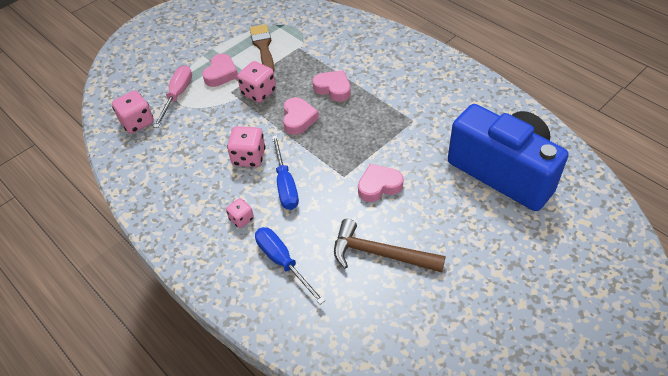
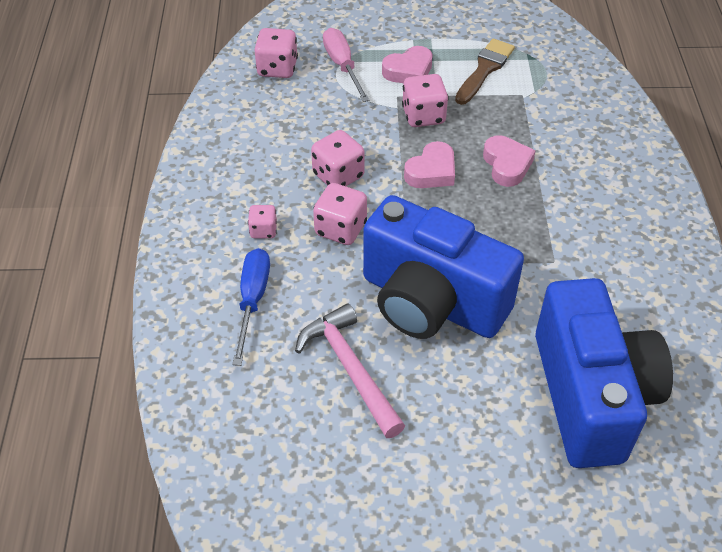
camera: 40 degrees right, 0 degrees up
pink screwdriver [153,65,192,128] -> pink screwdriver turned 75 degrees counterclockwise [323,28,370,102]
blue screwdriver [272,135,299,210] -> pink dice [313,183,367,245]
brown hammer [334,219,446,273] -> pink hammer [295,304,405,438]
pink heart [358,164,404,202] -> blue camera [363,195,524,339]

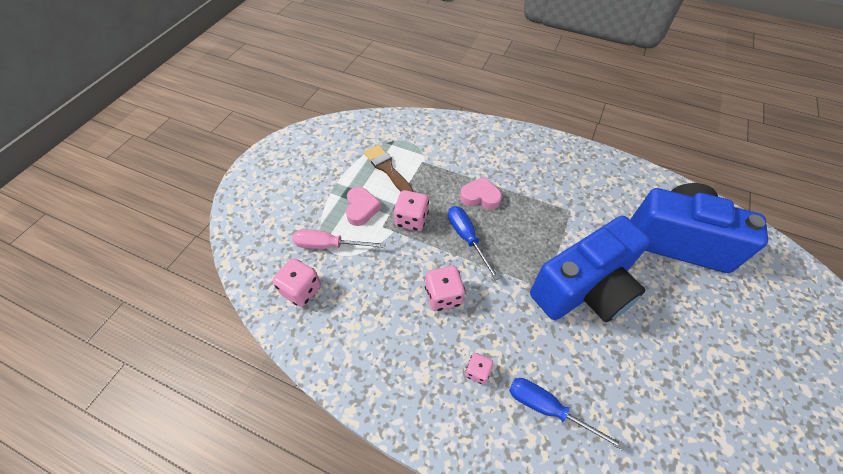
camera: 65 degrees left, 5 degrees up
pink hammer [295,304,405,438] -> none
pink dice [313,183,367,245] -> none
pink heart [404,141,455,188] -> blue screwdriver [448,206,500,281]

